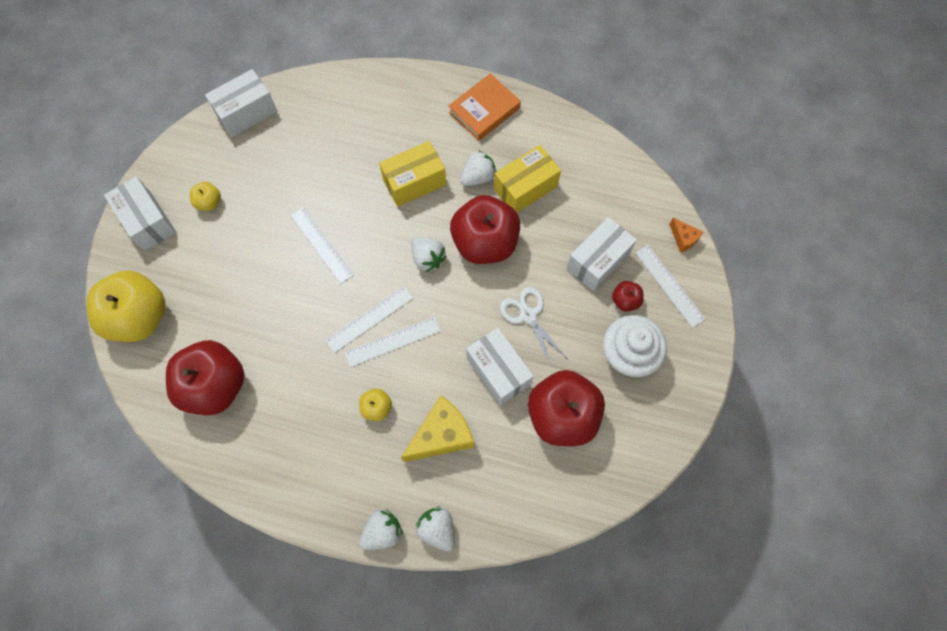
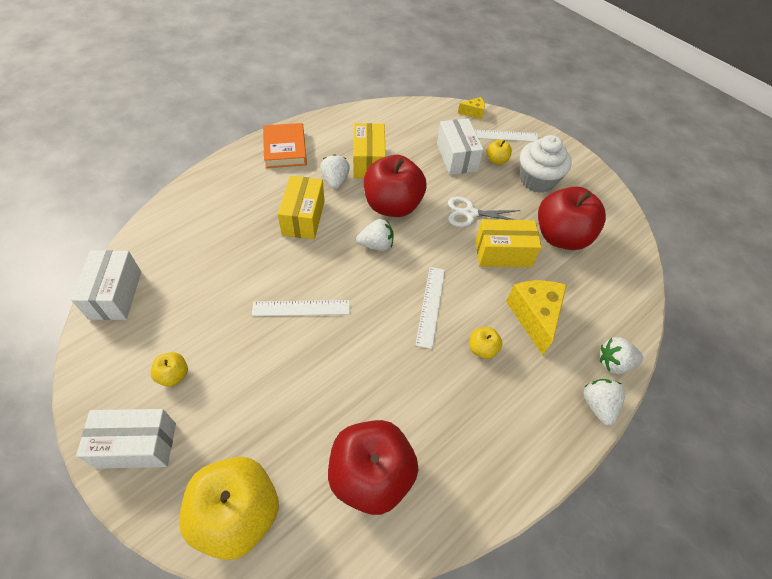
camera: 60 degrees left, 15 degrees down
white ruler [325,286,414,353] -> none
white box [466,328,534,406] -> yellow box [476,219,541,267]
red apple [612,281,643,312] -> yellow apple [486,139,512,164]
orange cheese [669,218,703,253] -> yellow cheese [458,97,485,119]

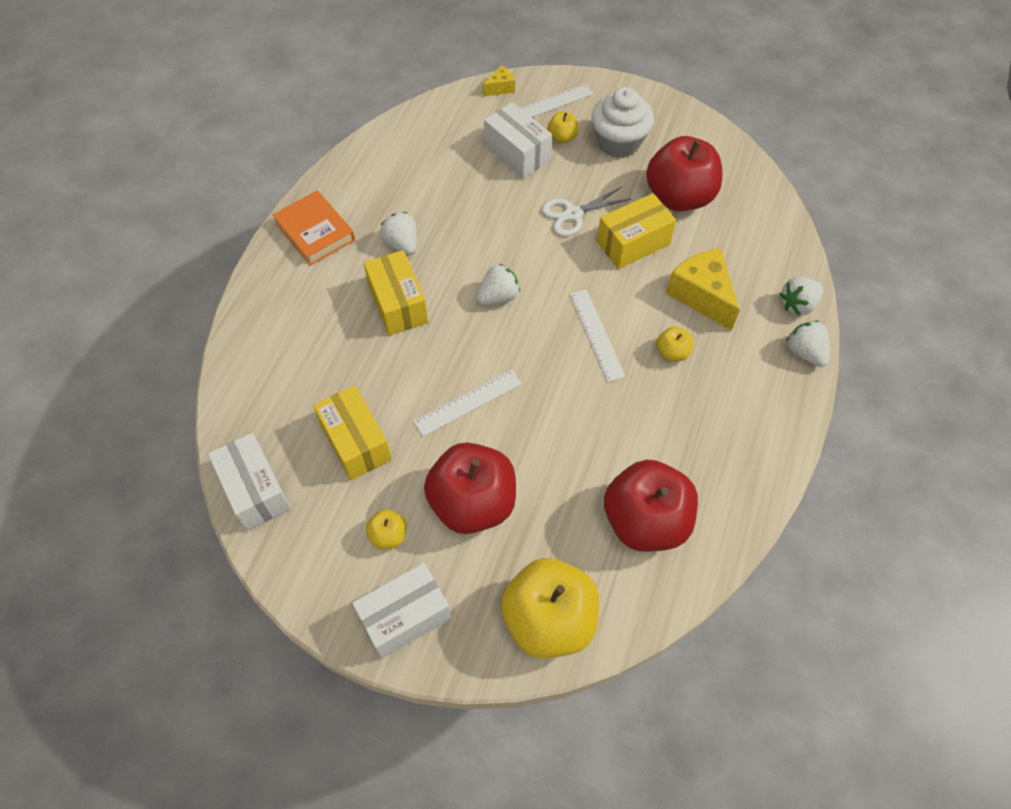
camera: 25 degrees left, 5 degrees up
yellow box [353,123,386,178] -> yellow box moved to [313,385,392,480]
red apple [364,155,426,217] -> red apple moved to [424,442,516,534]

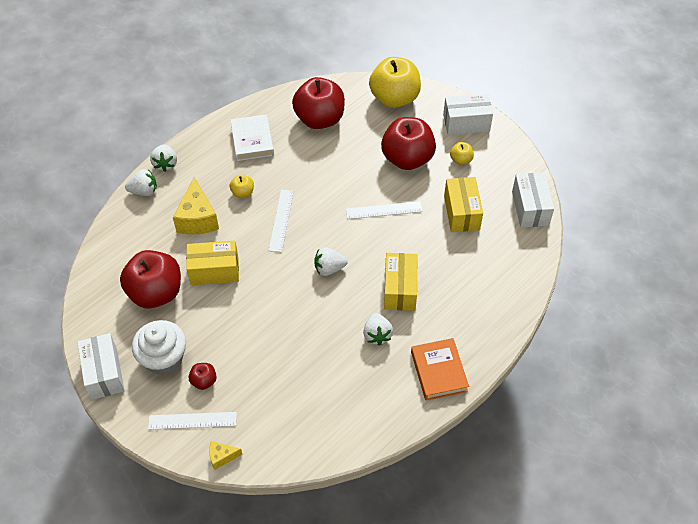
camera: 155 degrees left, 5 degrees down
white box [484,102,552,178] -> white box moved to [77,333,124,400]
white scissors [542,187,631,236] -> none
yellow apple [548,112,579,143] -> red apple [189,363,217,390]
none -> white book [230,114,274,161]

